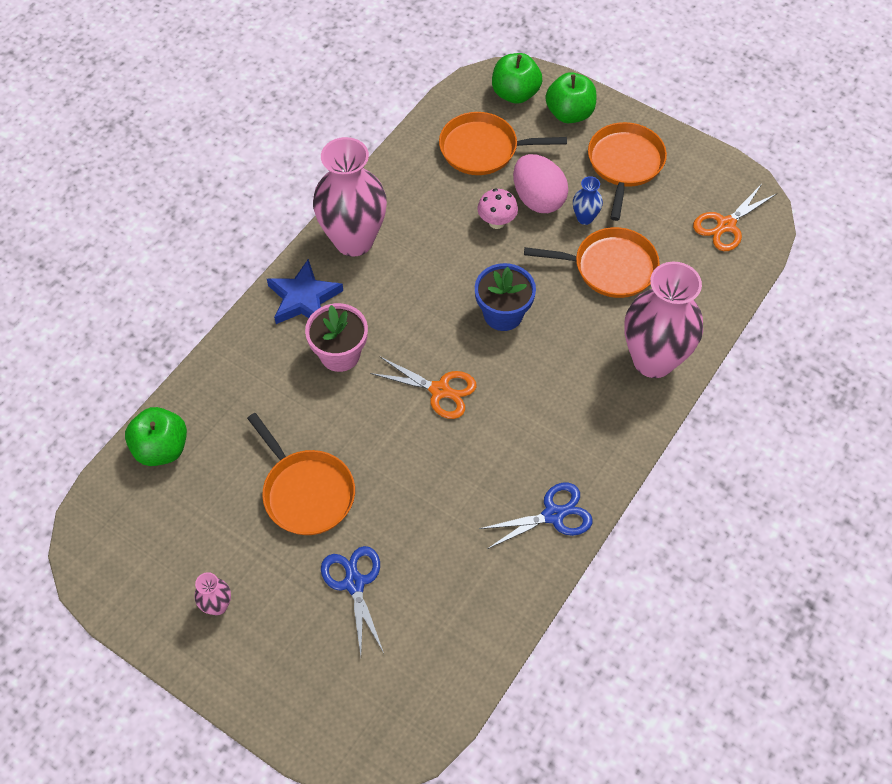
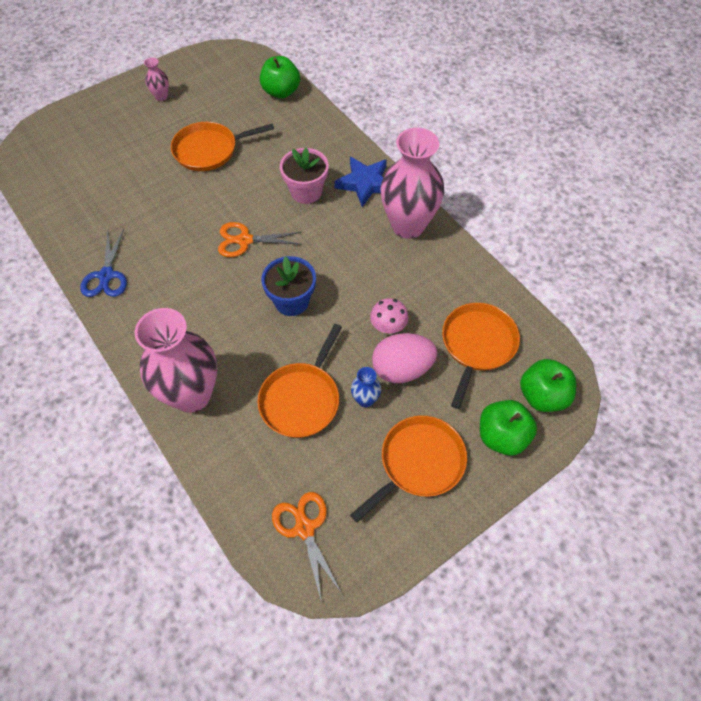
camera: 110 degrees right, 0 degrees up
blue scissors [321,546,384,656] -> none
orange scissors [370,356,477,419] -> orange scissors turned 45 degrees clockwise [218,222,302,257]
orange pan [588,122,667,221] -> orange pan turned 75 degrees counterclockwise [350,416,467,522]

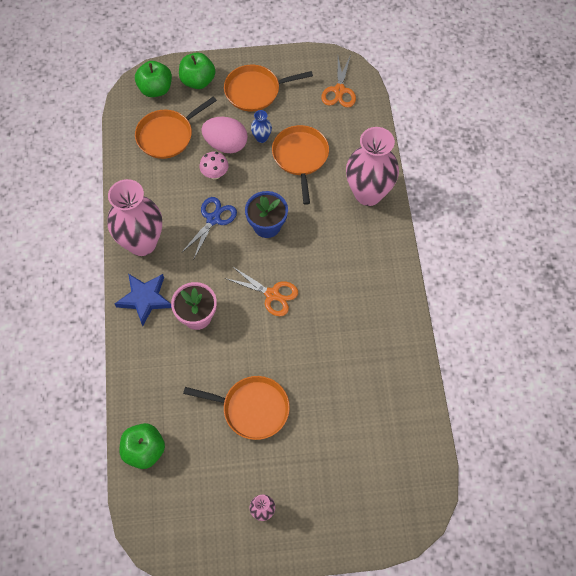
camera: 150 degrees left, 5 degrees up
blue scissors [80,229,127,297] -> blue scissors moved to [181,197,237,260]
orange pan [258,324,342,438] -> orange pan turned 60 degrees counterclockwise [272,125,329,205]

